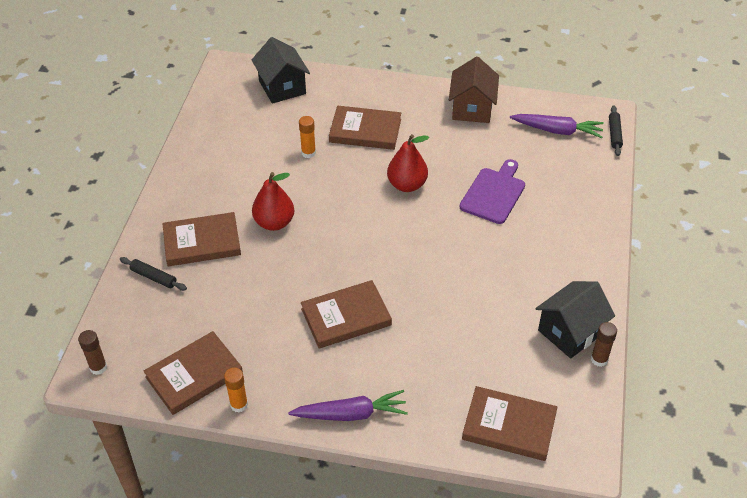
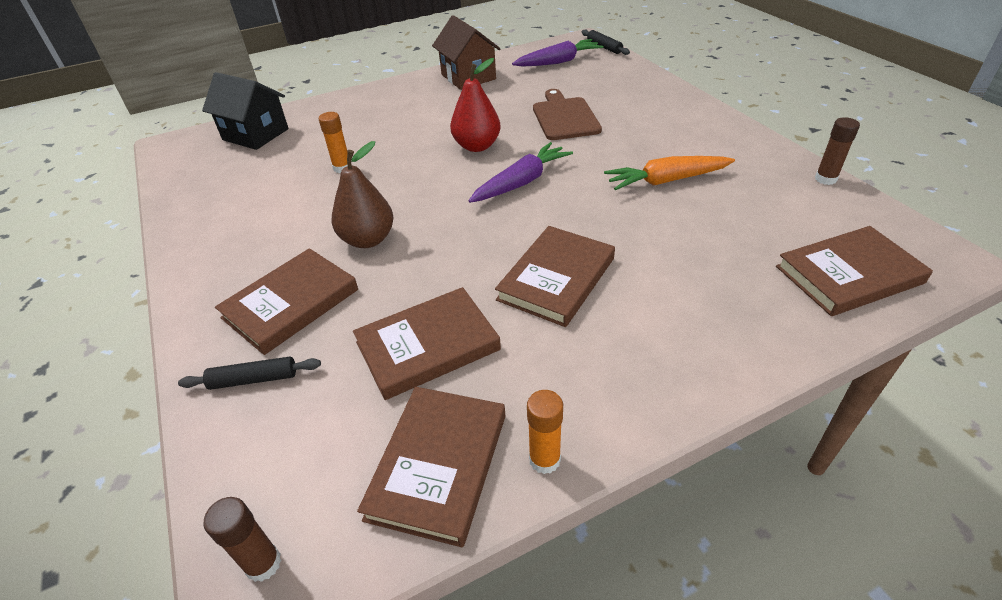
camera: 35 degrees left, 5 degrees down
red pear [252,172,294,231] -> brown pear [332,141,393,248]
purple carrot [288,390,408,421] -> purple carrot moved to [469,142,573,203]
brown book [329,106,401,150] -> brown book moved to [353,287,501,400]
purple cutting board [460,159,525,224] -> brown cutting board [533,89,602,140]
black house [536,281,615,358] -> none
none -> orange carrot [604,156,735,190]

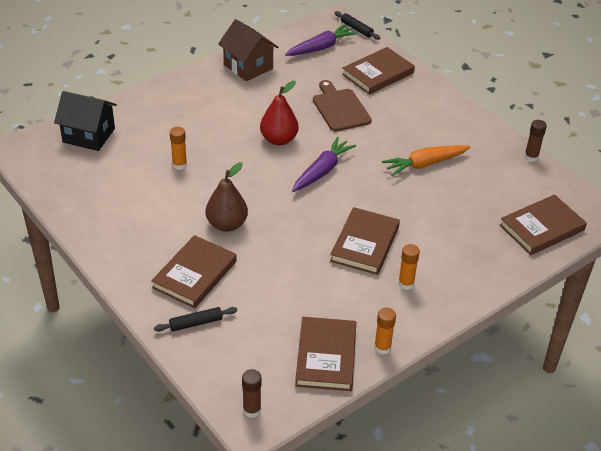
camera: 15 degrees left, 0 degrees up
brown book [353,287,501,400] -> brown book moved to [342,47,415,95]
none -> orange glue stick [398,244,420,290]

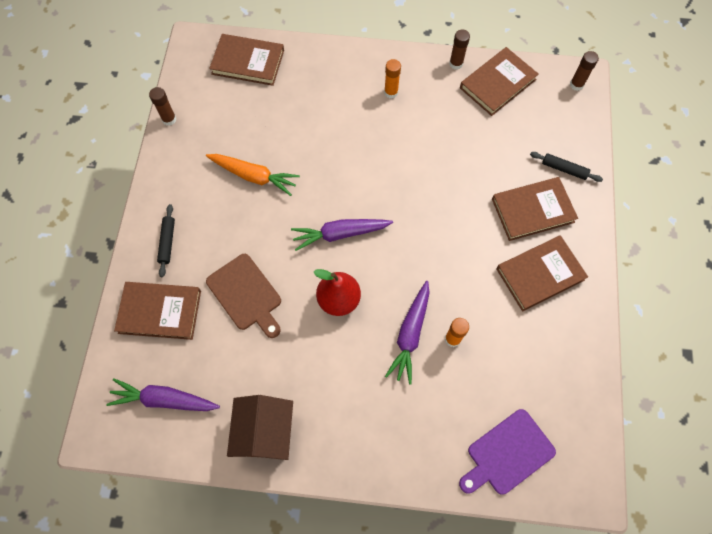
camera: 135 degrees left, 25 degrees up
black house [54,91,117,151] -> purple cutting board [459,409,556,495]
brown pear [206,162,248,232] -> none
brown cutting board [313,80,372,132] -> brown cutting board turned 60 degrees counterclockwise [206,254,281,338]
brown book [330,207,400,275] -> brown book moved to [496,235,588,312]
black rolling pin [335,11,380,40] -> black rolling pin moved to [157,204,175,277]
orange glue stick [374,308,396,355] -> brown glue stick [449,29,470,70]
none -> purple carrot [385,281,430,385]

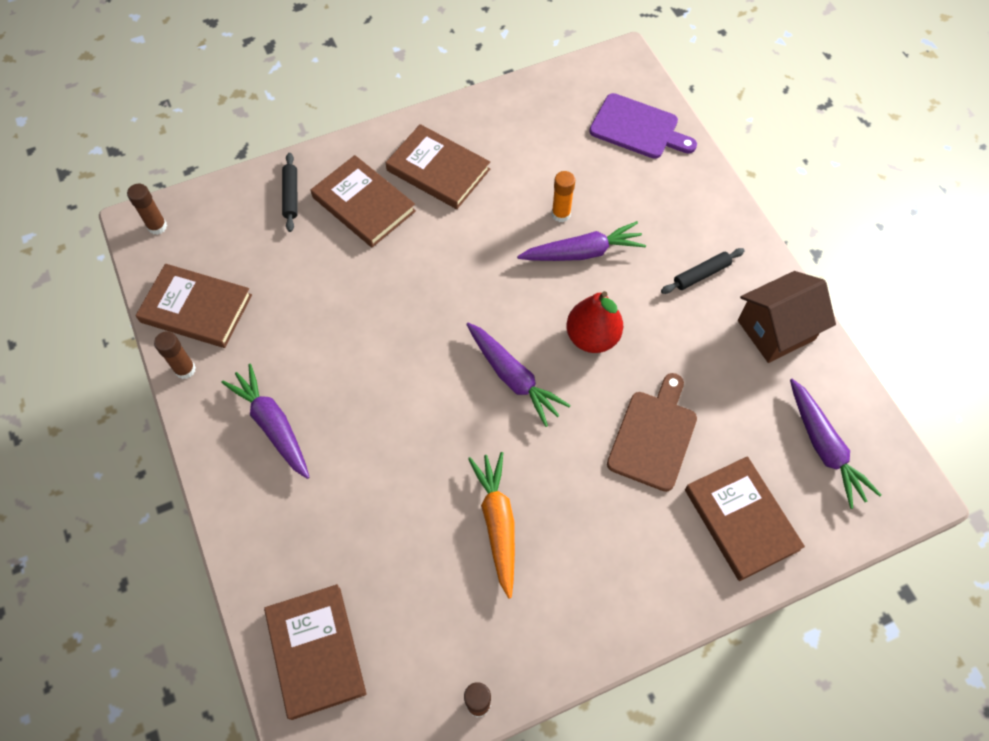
camera: 120 degrees left, 5 degrees down
black rolling pin [157,204,175,277] -> black rolling pin moved to [661,248,745,294]
orange glue stick [384,59,401,98] -> purple carrot [221,364,309,479]

